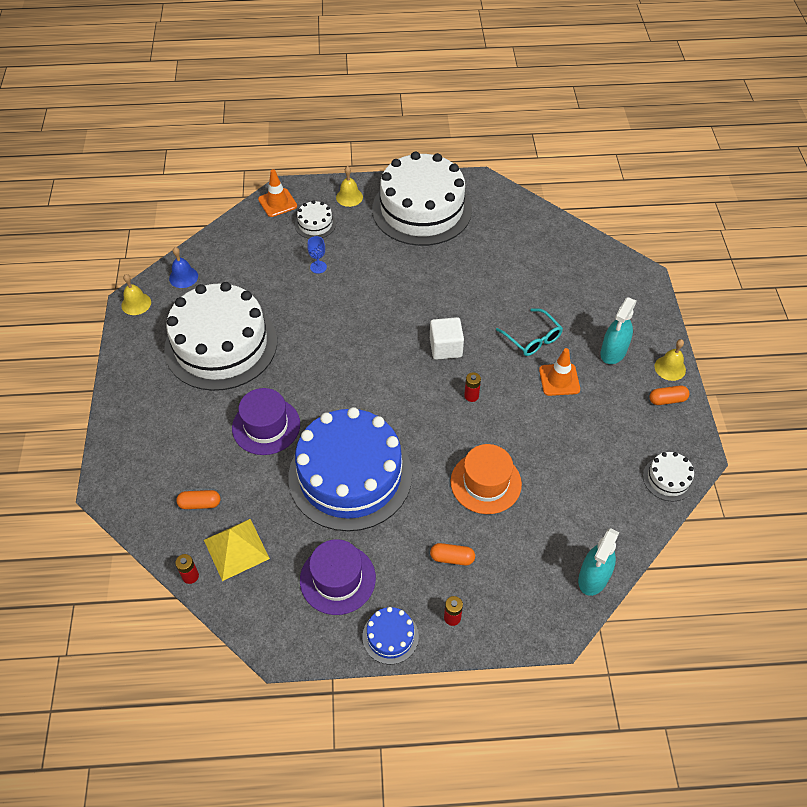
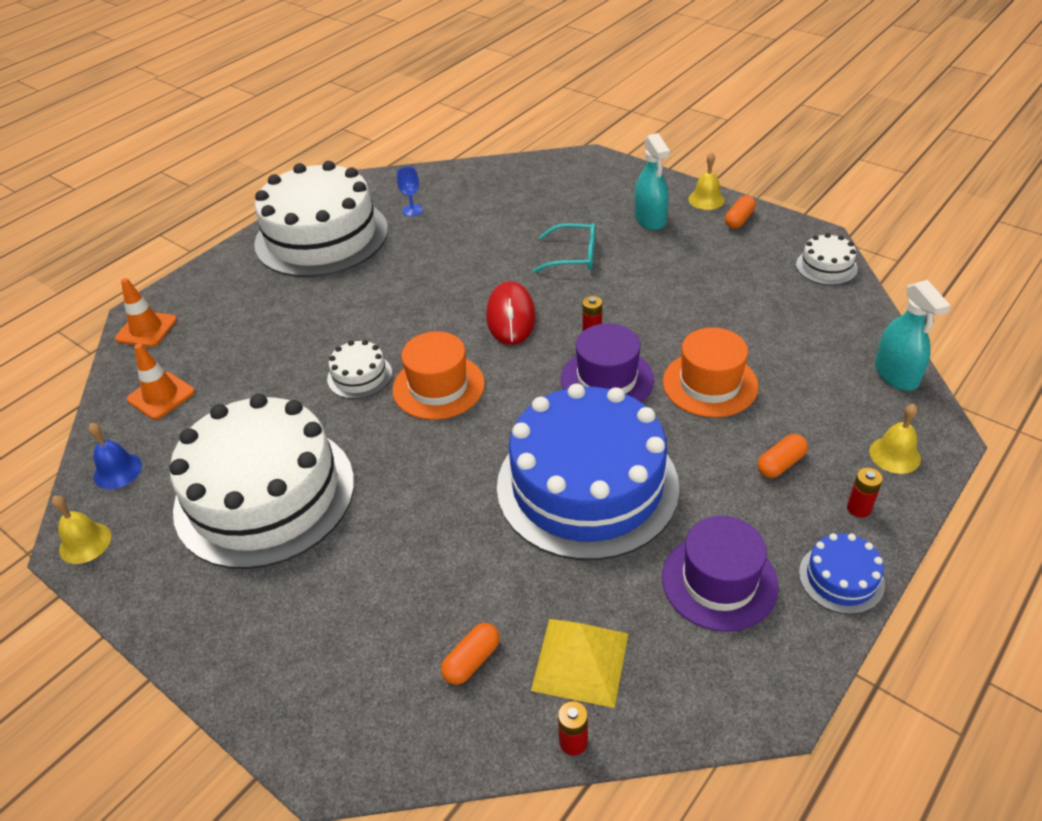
camera: 45 degrees left, 10 degrees down
purple hat [232,388,300,455] -> purple hat moved to [561,324,654,402]
white cake [295,200,336,239] -> white cake moved to [327,340,392,399]
blue goblet [307,236,327,274] -> blue goblet moved to [397,167,423,216]
yellow bell [336,166,363,207] -> yellow bell moved to [869,404,921,474]
white cube [430,317,464,360] -> red mouse [486,281,536,345]
orange traffic cone [539,348,580,396] -> orange traffic cone moved to [127,344,195,419]
none -> orange hat [392,331,485,420]

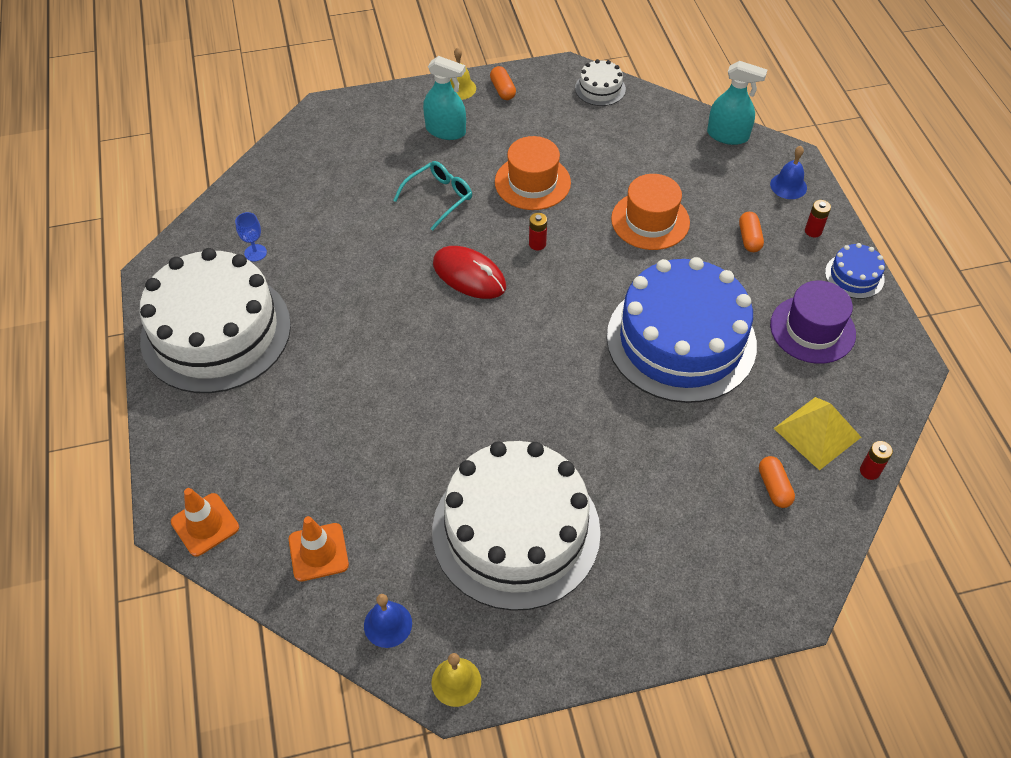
camera: 55 degrees left, 10 degrees up
white cake [327,340,392,399] -> none
orange hat [392,331,485,420] -> orange hat moved to [495,136,571,210]
purple hat [561,324,654,402] -> none
yellow bell [869,404,921,474] -> blue bell [770,146,807,199]

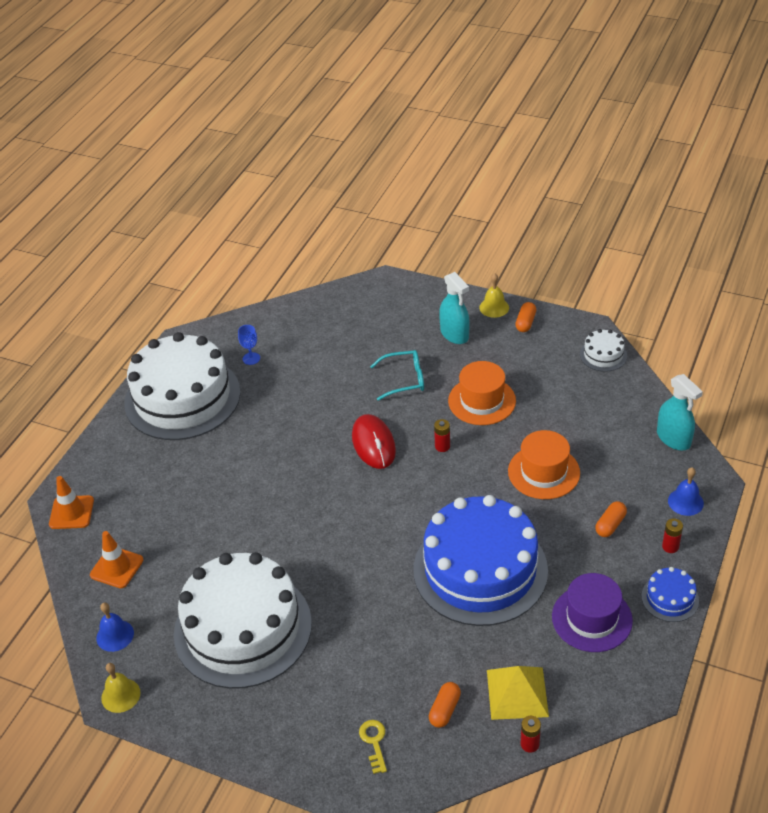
camera: 40 degrees right, 10 degrees down
none -> yellow key [359,720,387,774]

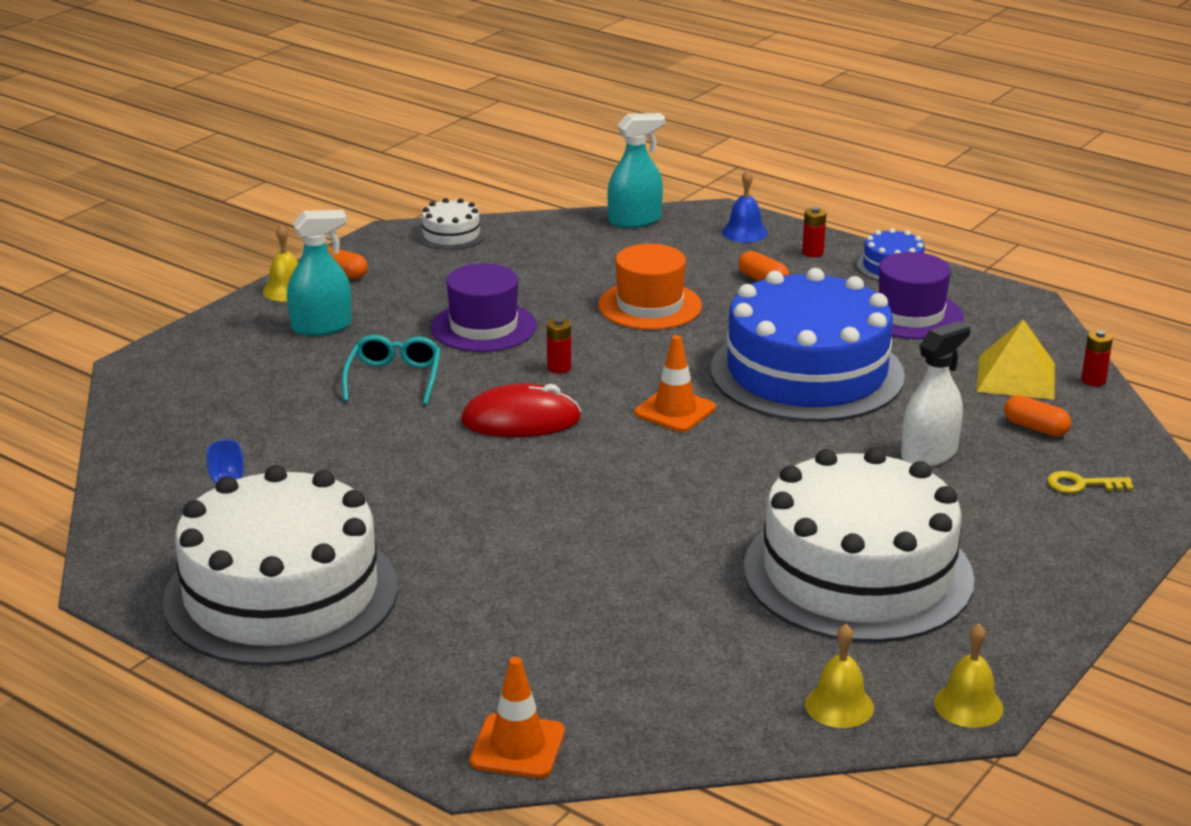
camera: 80 degrees left, 15 degrees down
orange traffic cone [90,531,144,588] -> orange traffic cone moved to [634,335,716,432]
blue bell [96,603,134,652] -> yellow bell [805,624,874,728]
orange hat [448,361,516,425] -> purple hat [431,263,537,352]
none -> white spray bottle [901,321,970,467]

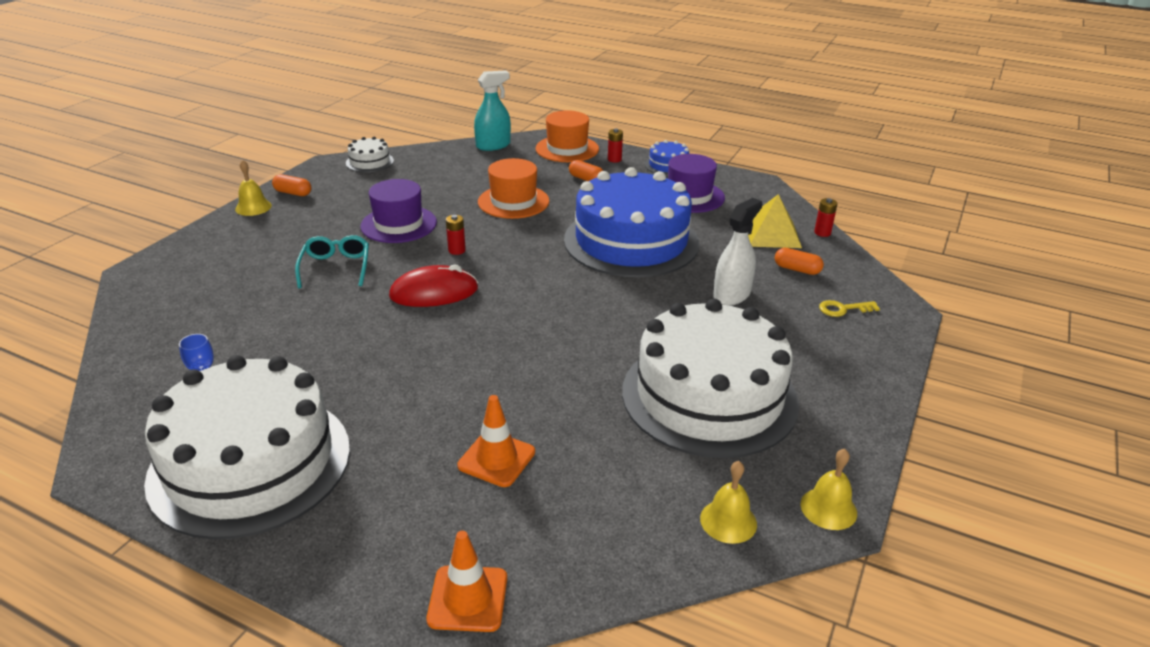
camera: 10 degrees left, 5 degrees up
turquoise spray bottle [287,210,352,336] -> none
orange traffic cone [634,335,716,432] -> orange traffic cone moved to [457,395,535,487]
blue bell [722,170,768,243] -> orange hat [536,110,599,162]

